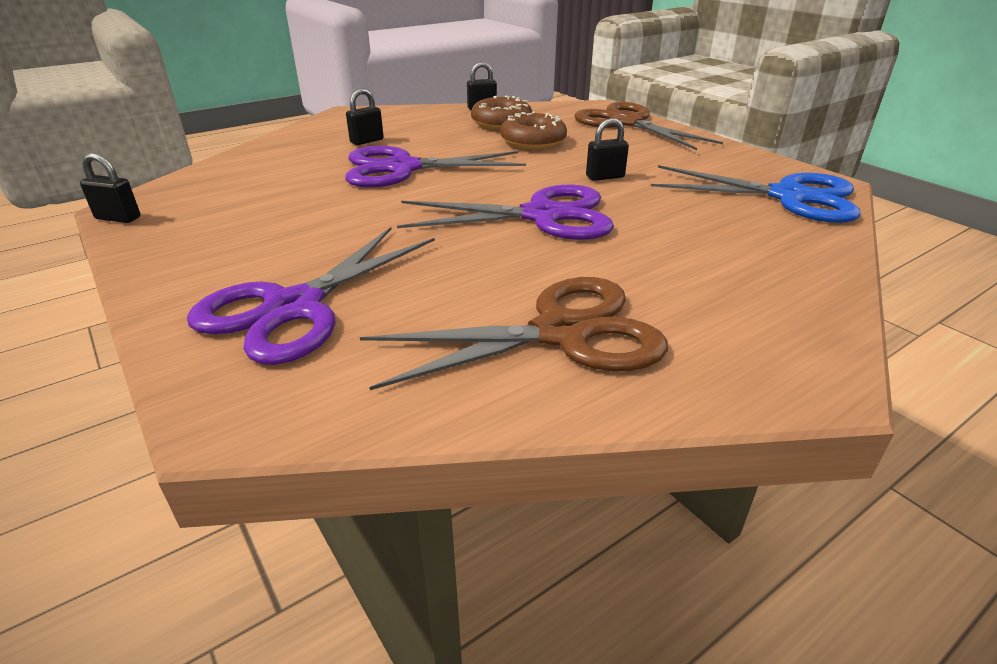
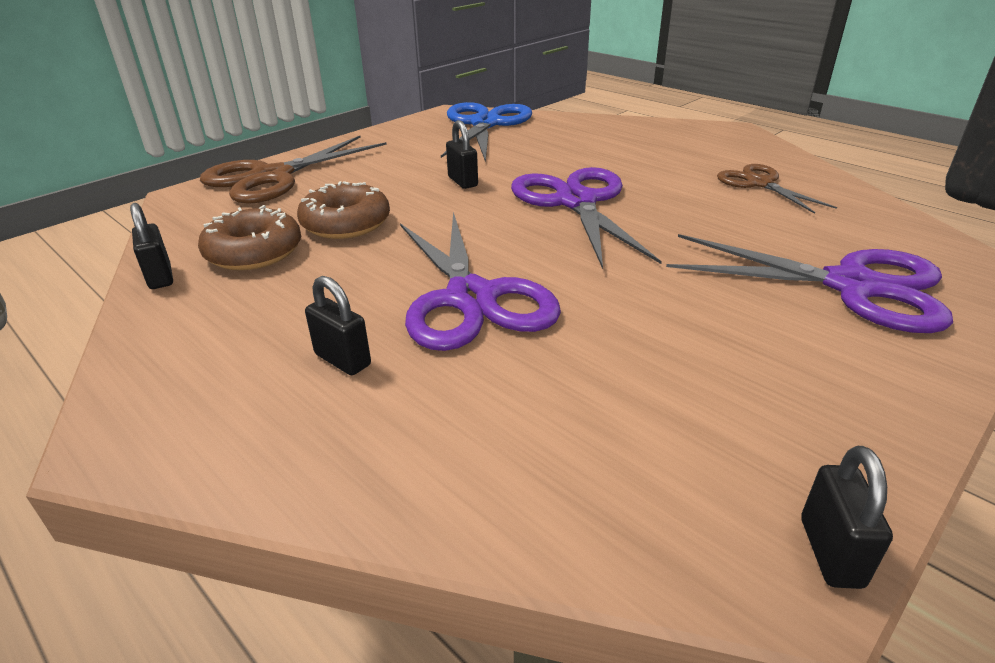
camera: 100 degrees left, 0 degrees up
brown scissors [360,277,668,390] -> brown scissors [717,164,837,214], size x0.59

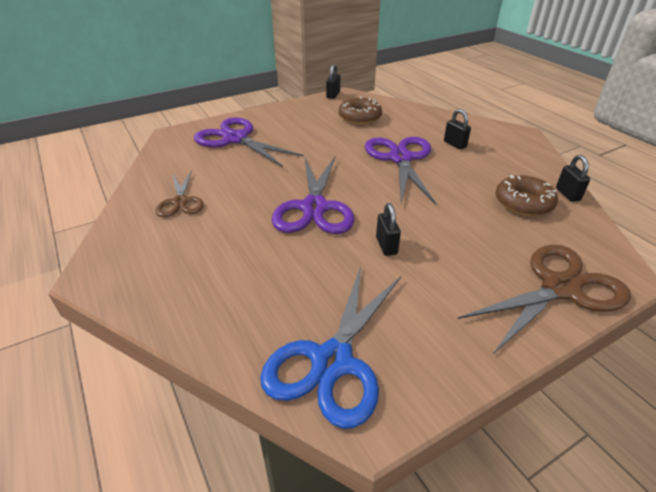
camera: 165 degrees left, 5 degrees up
brown donut [297,181,390,239] -> brown donut moved to [339,97,382,125]

